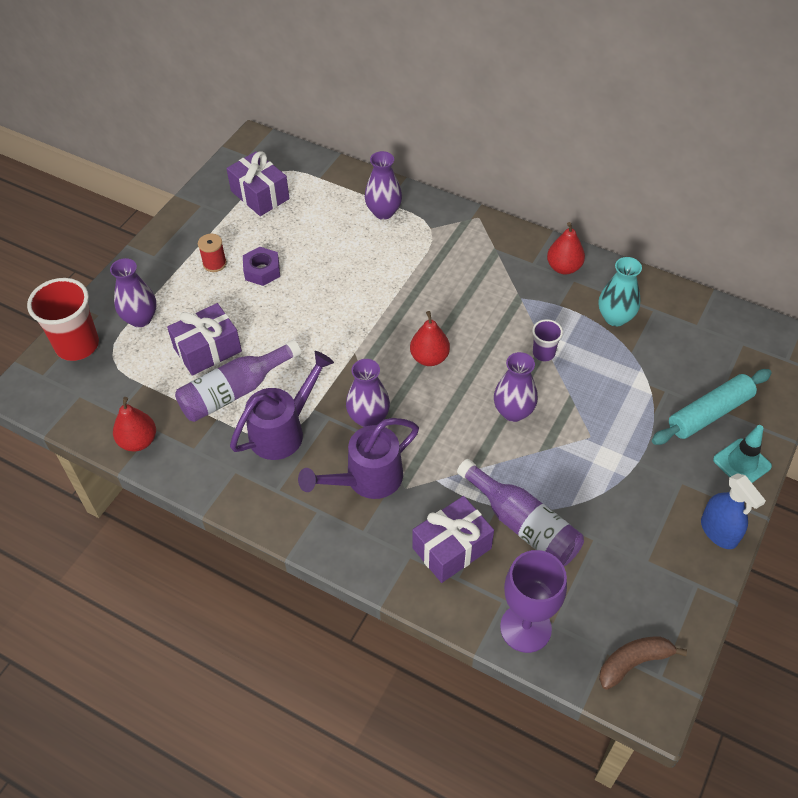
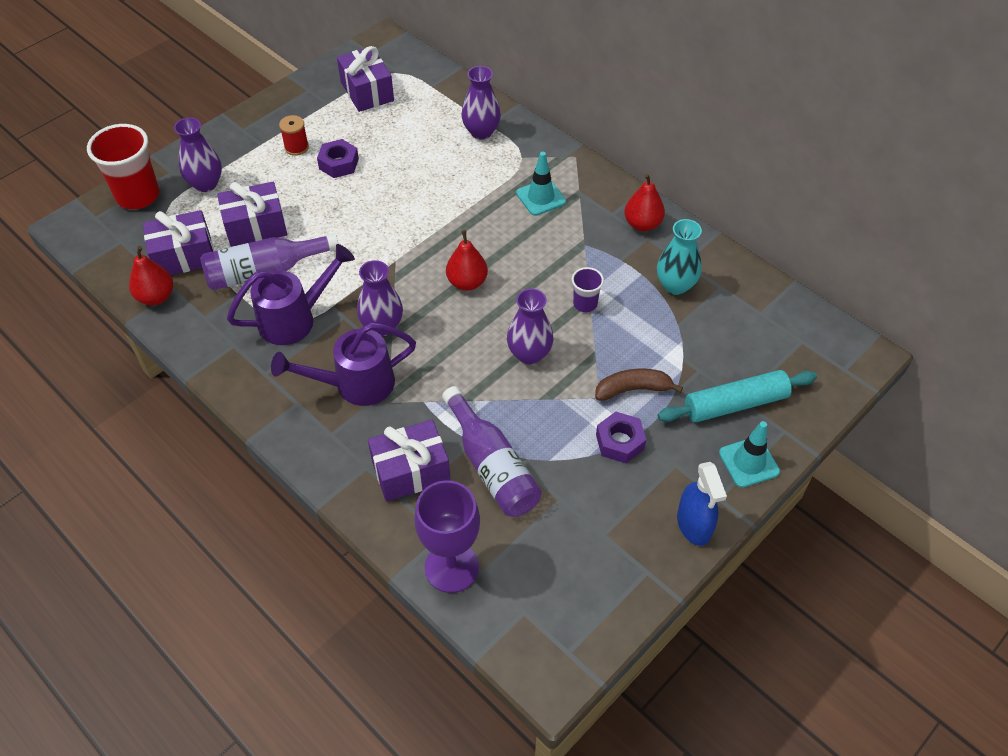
camera: 15 degrees right, 0 degrees up
brown banana [599,636,687,690] -> brown banana moved to [595,369,683,401]
none -> purple gift [143,210,214,275]
none -> turquoise traffic cone [516,152,566,216]
none -> purple nut [596,412,646,463]

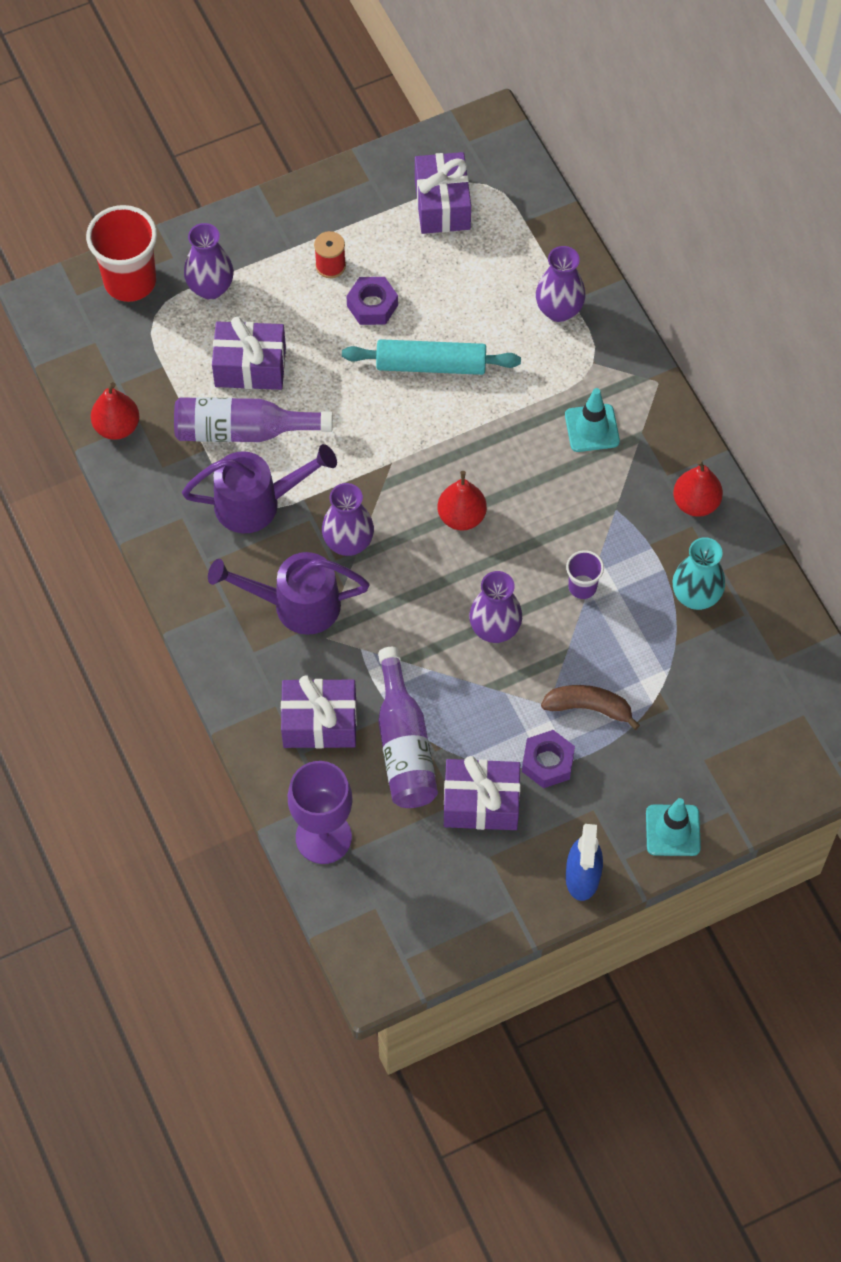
camera: 20 degrees right, 10 degrees up
purple gift [143,210,214,275] -> purple gift moved to [444,756,521,830]
turquoise rolling pin [658,370,817,422] -> turquoise rolling pin moved to [342,339,521,375]

